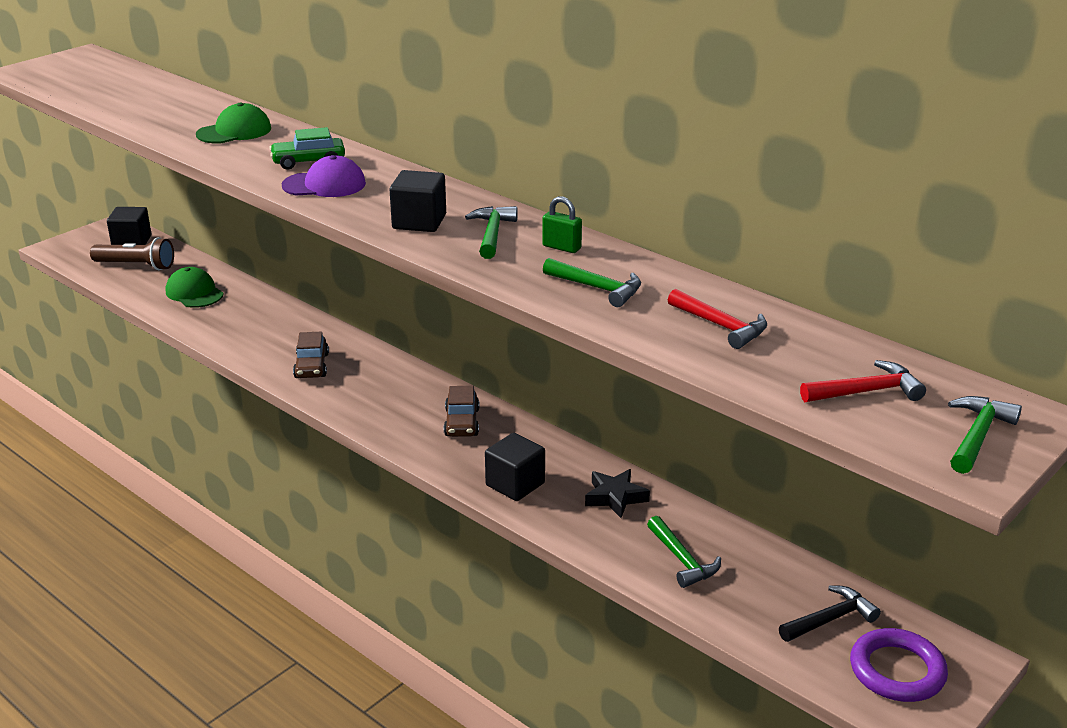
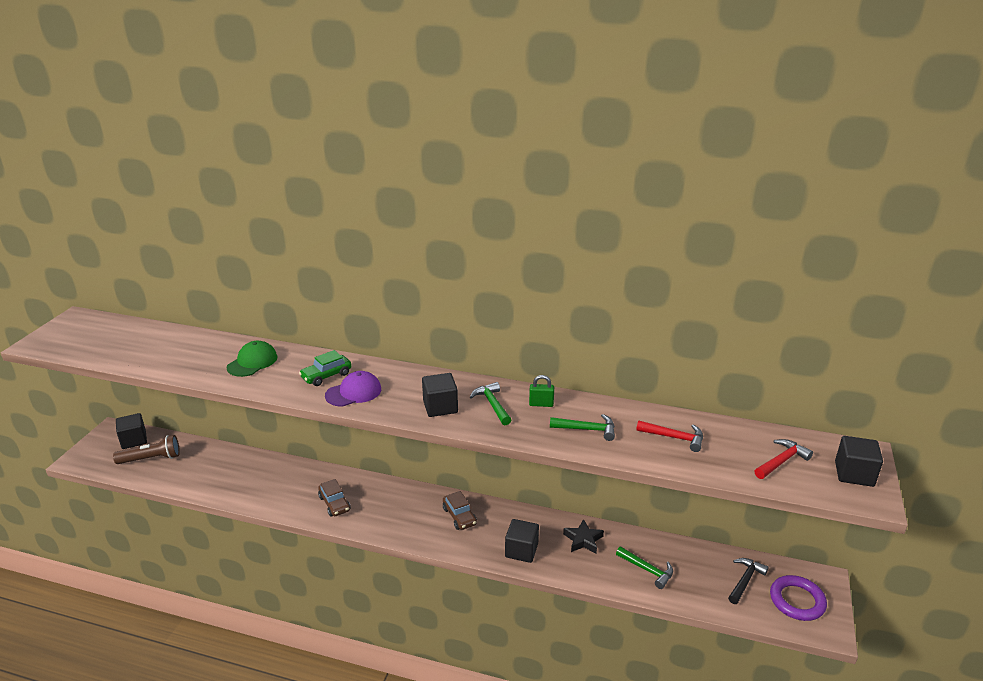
camera: 25 degrees left, 0 degrees up
green cap [166,267,223,308] -> none
green hammer [948,396,1022,474] -> black cube [835,436,883,487]

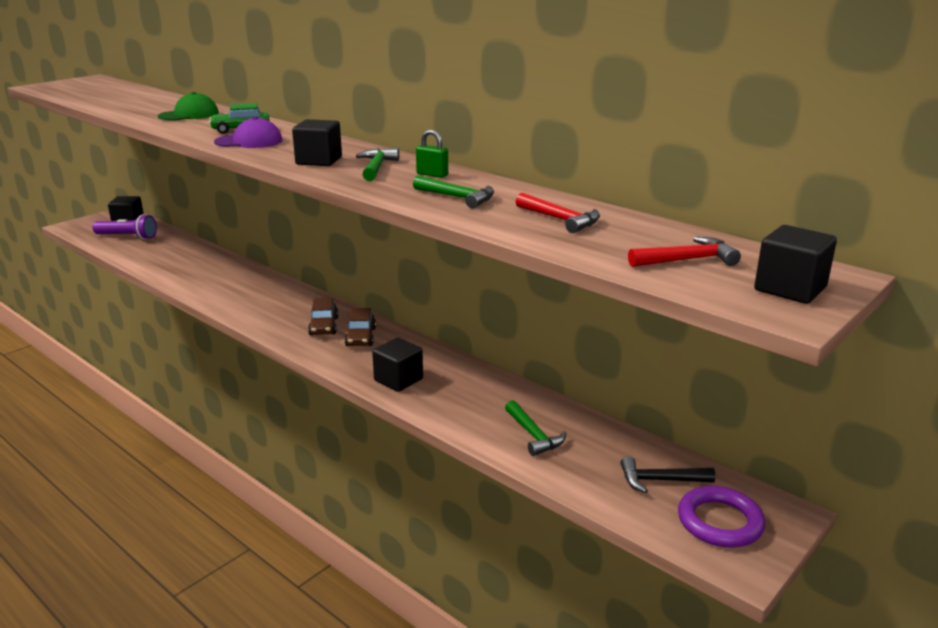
camera: 25 degrees right, 5 degrees down
brown flashlight [113,435,180,464] -> purple flashlight [92,214,157,240]
brown car [318,479,351,517] -> brown car moved to [308,298,339,335]
black star [563,519,604,553] -> none
black hammer [728,558,769,604] -> black hammer turned 150 degrees counterclockwise [620,456,715,493]

